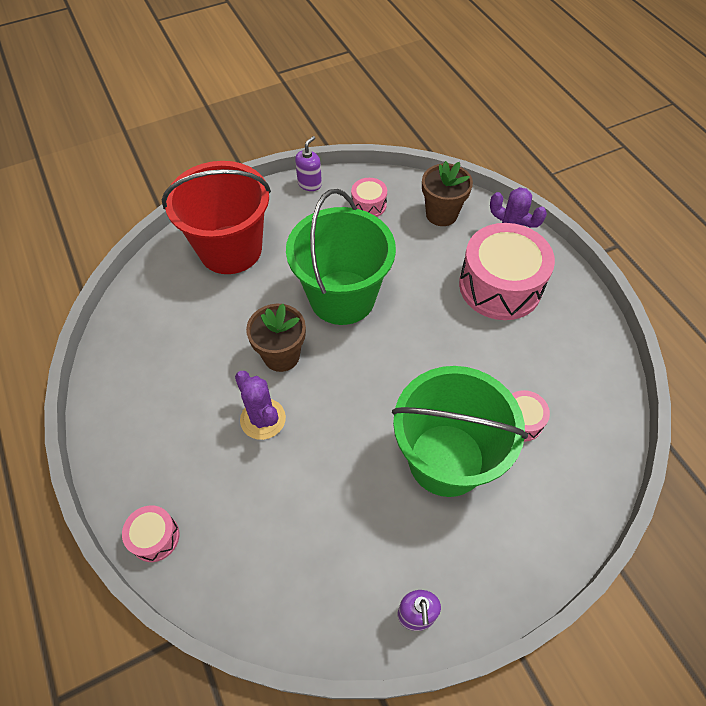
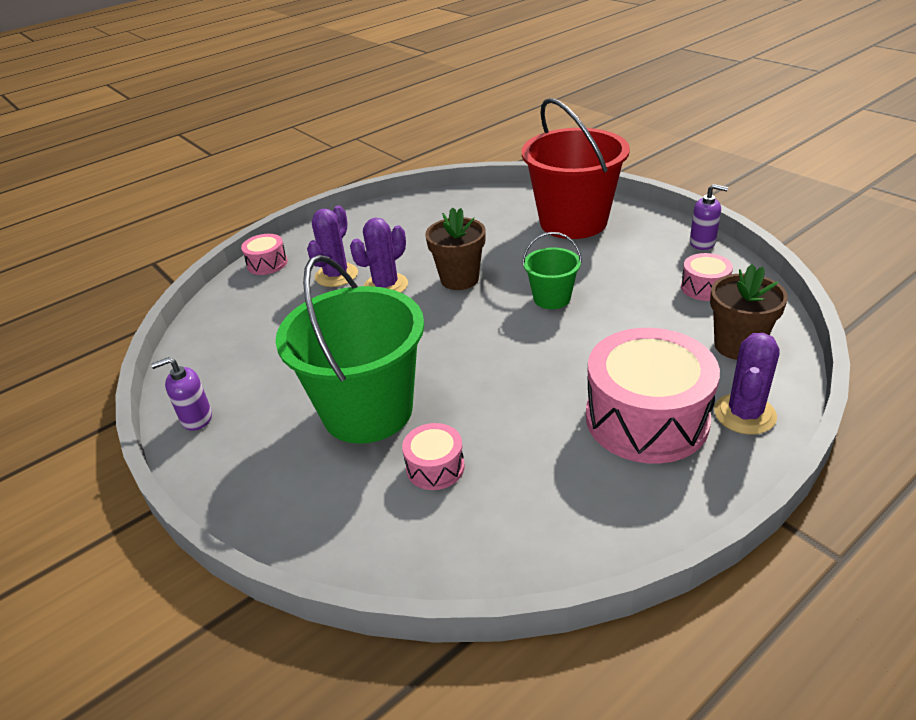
camera: 80 degrees right, 20 degrees down
green bucket [286,189,396,325] -> green bucket [522,232,582,309], size x0.48
none -> purple cactus [307,206,358,287]

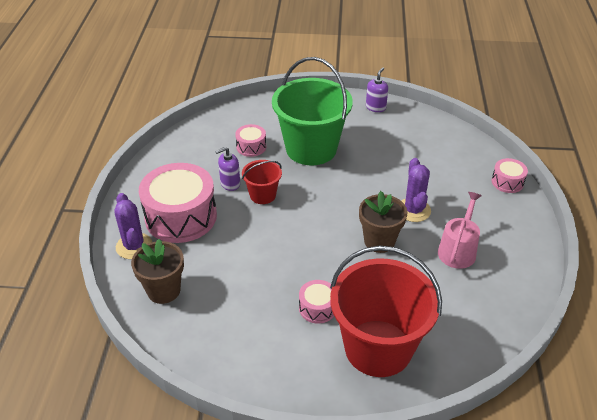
camera: 130 degrees right, 5 degrees up
purple cactus [307,206,358,287] -> none
green bucket [522,232,582,309] -> none
pink drum [681,253,733,301] -> pink drum moved to [299,280,334,324]
purple soap dispenser [690,184,728,250] -> purple soap dispenser moved to [215,147,240,191]
none -> red bucket [242,160,282,204]
none -> pink watering can [438,192,482,269]

